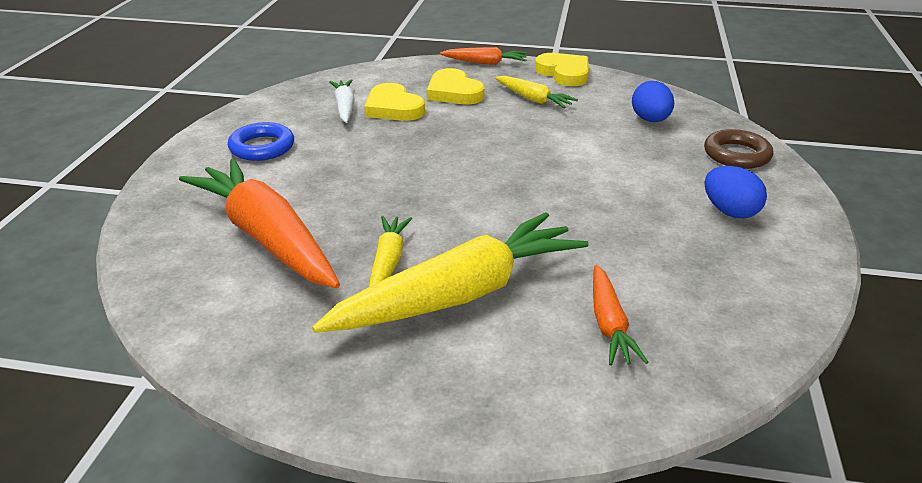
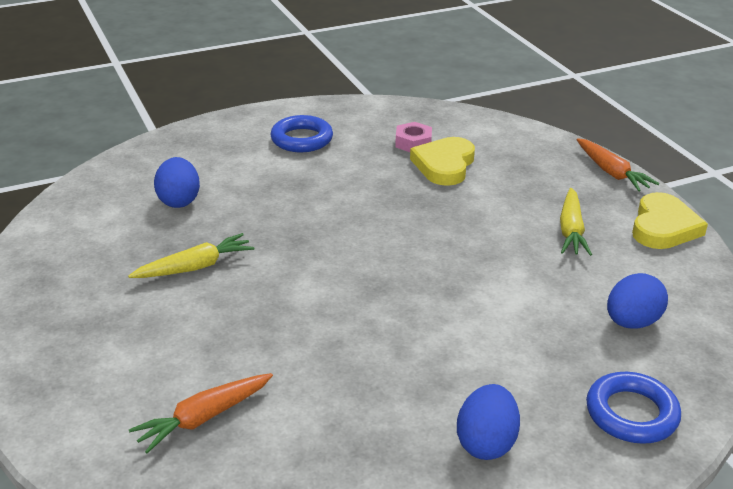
camera: 55 degrees right, 0 degrees up
orange carrot [179,158,340,288] -> blue egg [154,157,200,208]
yellow carrot [312,212,589,333] -> none
white carrot [330,79,355,123] -> pink nut [395,122,432,152]
yellow heart [427,68,485,104] -> none
brown ring [704,129,773,169] -> blue ring [586,372,681,444]

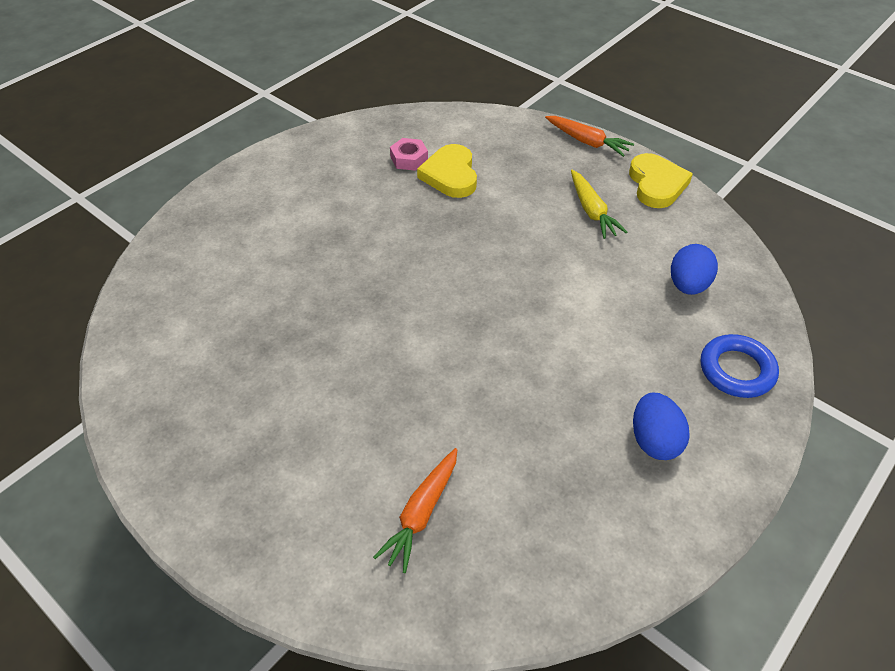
camera: 25 degrees left, 15 degrees up
yellow carrot [128,233,254,278] -> none
blue egg [154,157,200,208] -> none
blue ring [270,115,333,152] -> none

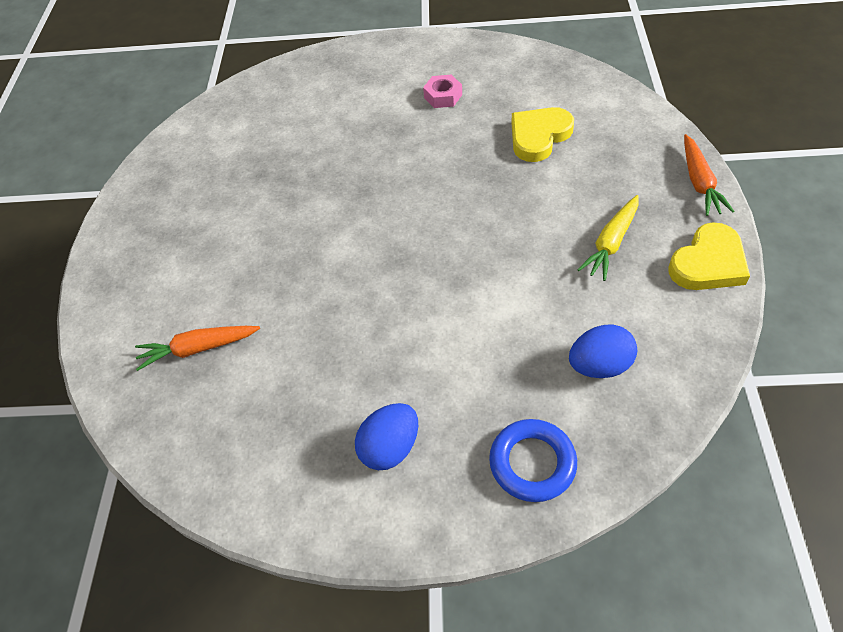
camera: 55 degrees right, 5 degrees up
pink nut [390,138,428,171] -> pink nut moved to [423,75,462,108]

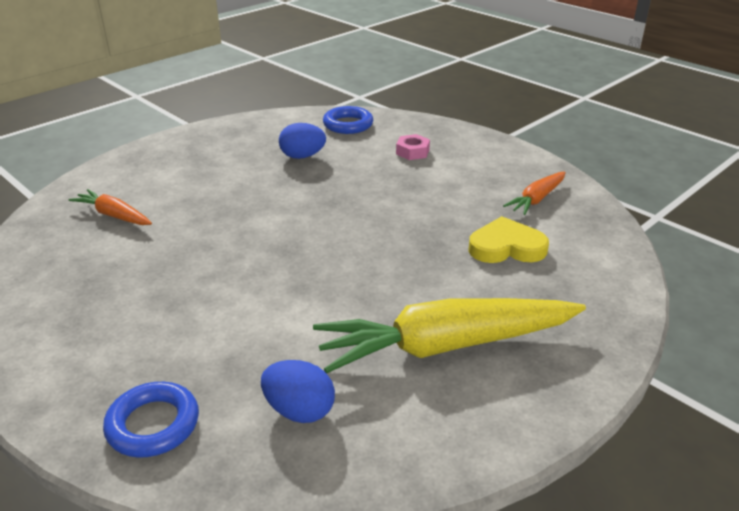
camera: 40 degrees right, 20 degrees down
blue egg [355,403,418,470] -> blue egg moved to [279,123,326,159]
pink nut [423,75,462,108] -> pink nut moved to [396,134,430,160]
yellow carrot [577,195,638,281] -> yellow carrot [313,298,586,373], size x2.05
yellow heart [668,222,750,290] -> none
orange carrot [684,134,735,216] -> orange carrot moved to [503,171,566,215]
none -> blue ring [323,106,373,134]

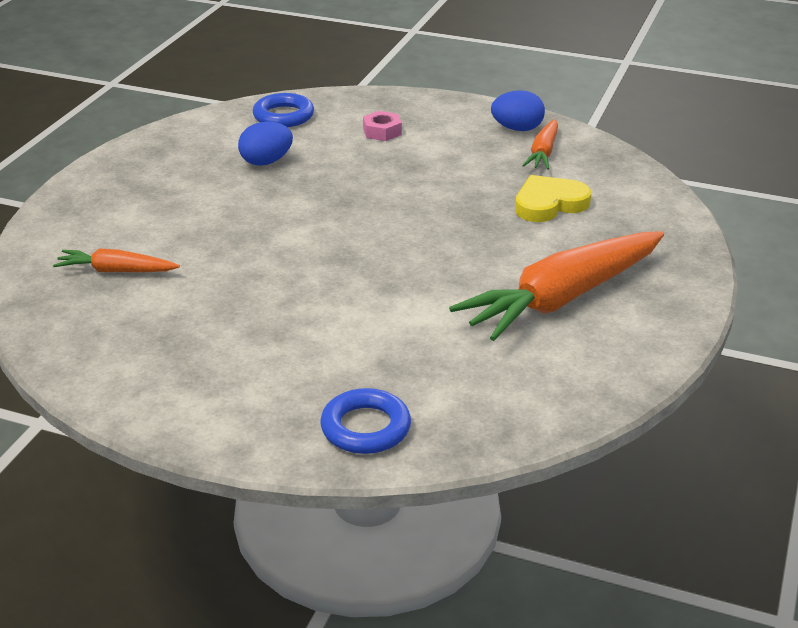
camera: 25 degrees left, 0 degrees up
blue egg [261,360,335,423] -> blue egg moved to [491,90,545,131]
yellow carrot [313,298,586,373] -> orange carrot [449,231,664,341]

